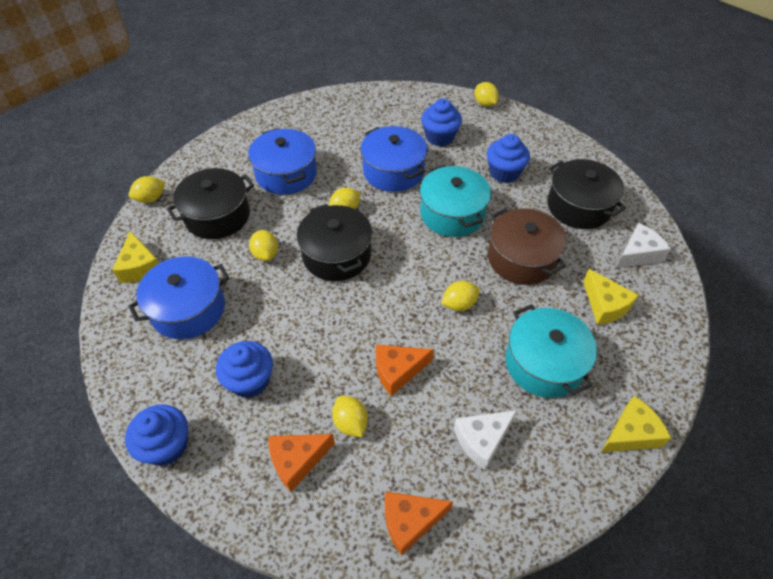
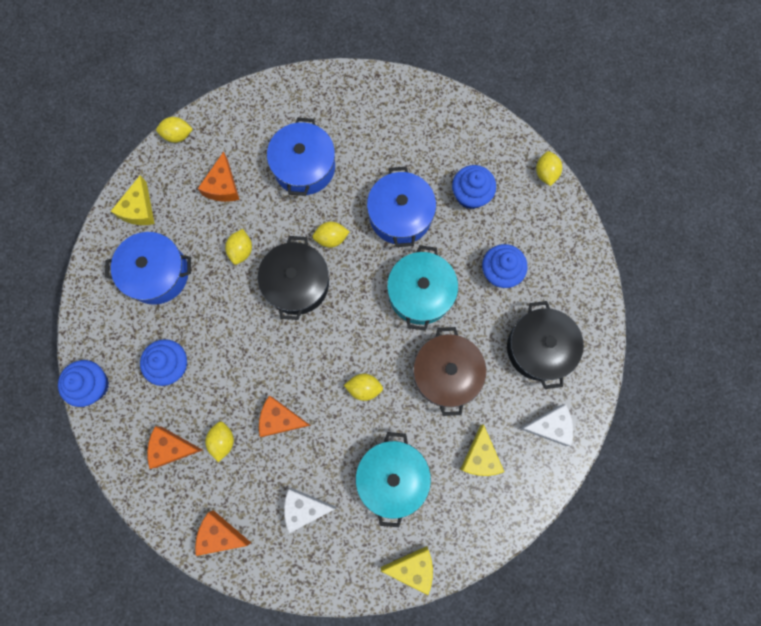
camera: 30 degrees right, 25 degrees up
black pot [167,168,254,239] -> orange cheese [198,151,240,202]

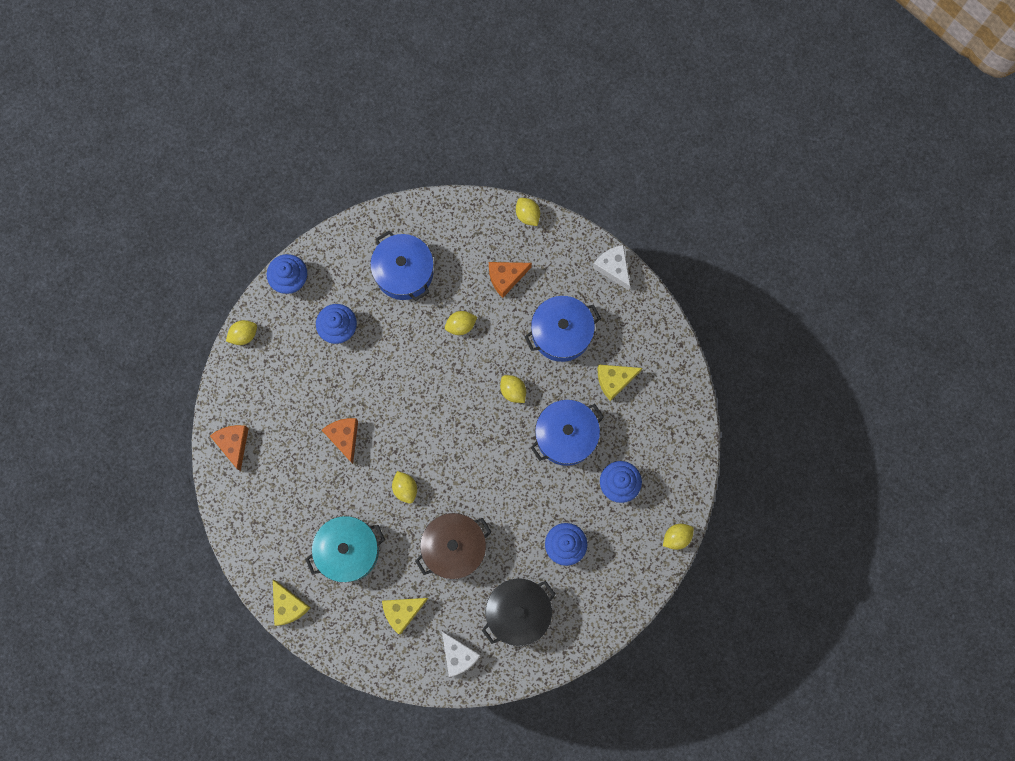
camera: 60 degrees right, 0 degrees up
yellow cheese [111,176,155,225] -> yellow cheese moved to [598,365,642,401]
orange cheese [147,426,203,469] -> none
yellow lemon [205,421,234,462] -> yellow lemon moved to [226,320,257,345]
black pot [258,236,329,320] -> none
white cheese [284,488,337,533] -> white cheese moved to [593,245,630,290]
turquoise pot [387,245,458,331] -> none

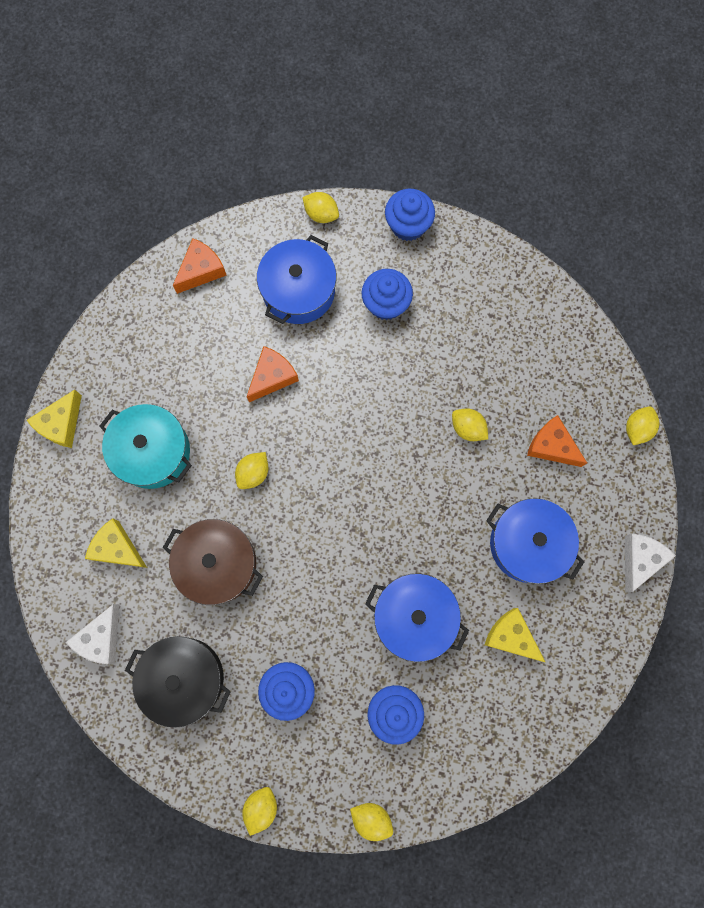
camera: 60 degrees right, 0 degrees up
blue pot [370,231,434,301] -> blue pot moved to [257,235,336,324]
yellow lemon [500,375,526,403] -> yellow lemon moved to [242,787,277,836]

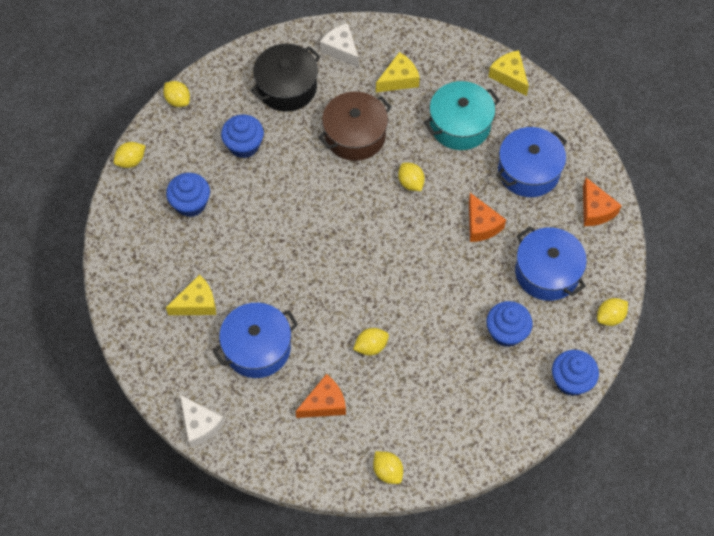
camera: 115 degrees right, 15 degrees down
blue pot [365,573,469,662] -> blue pot moved to [496,127,567,197]
yellow lemon [626,406,659,445] -> yellow lemon moved to [373,451,403,484]

